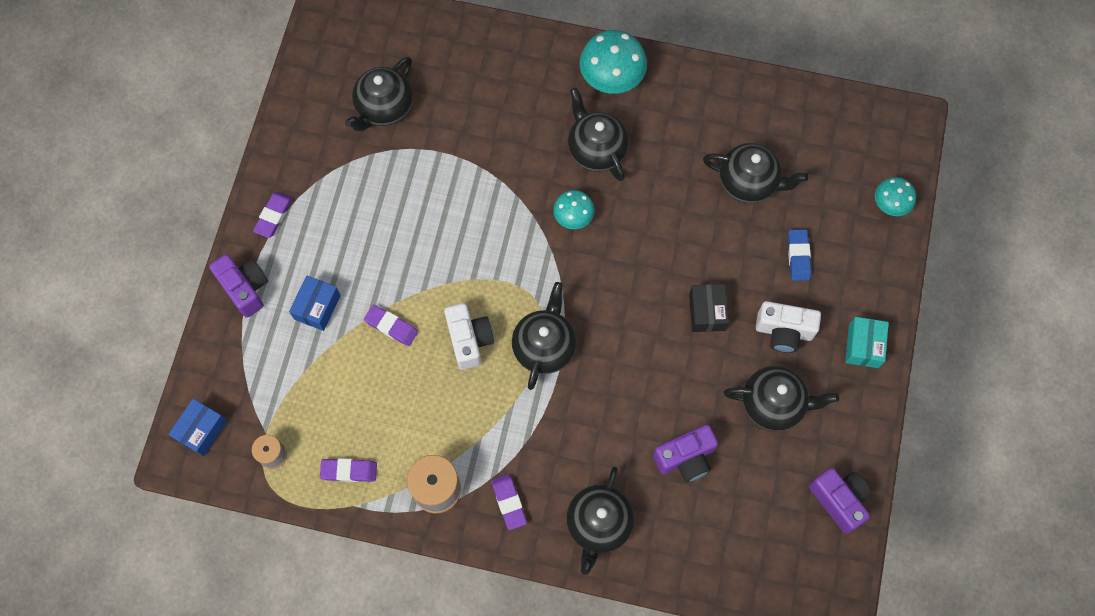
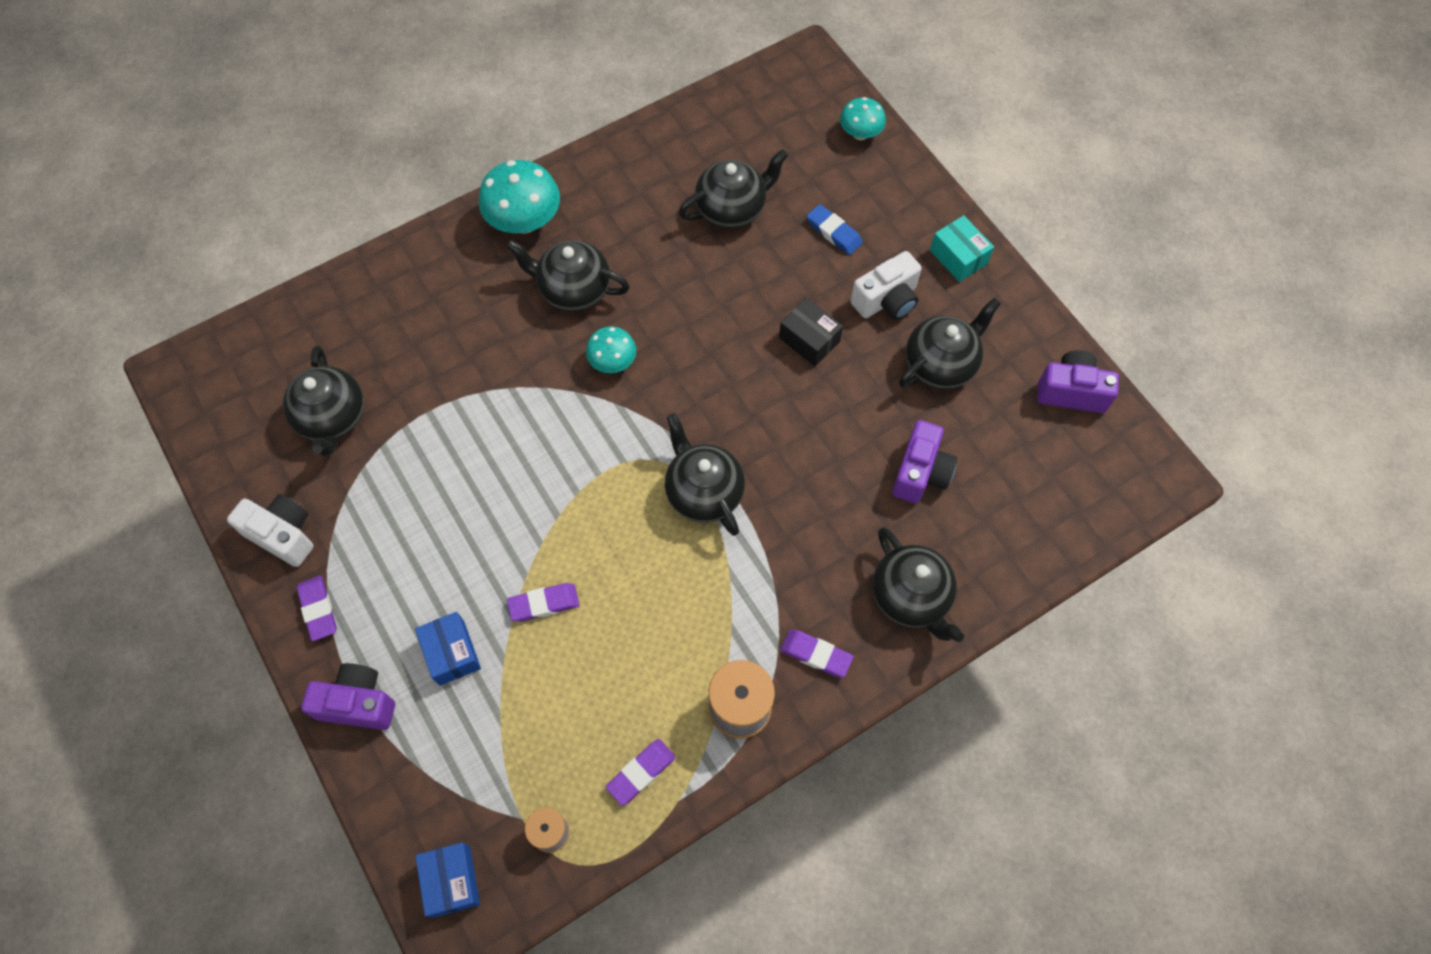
camera: 45 degrees left, 5 degrees down
white camera [444,303,494,370] -> white camera moved to [227,494,314,567]

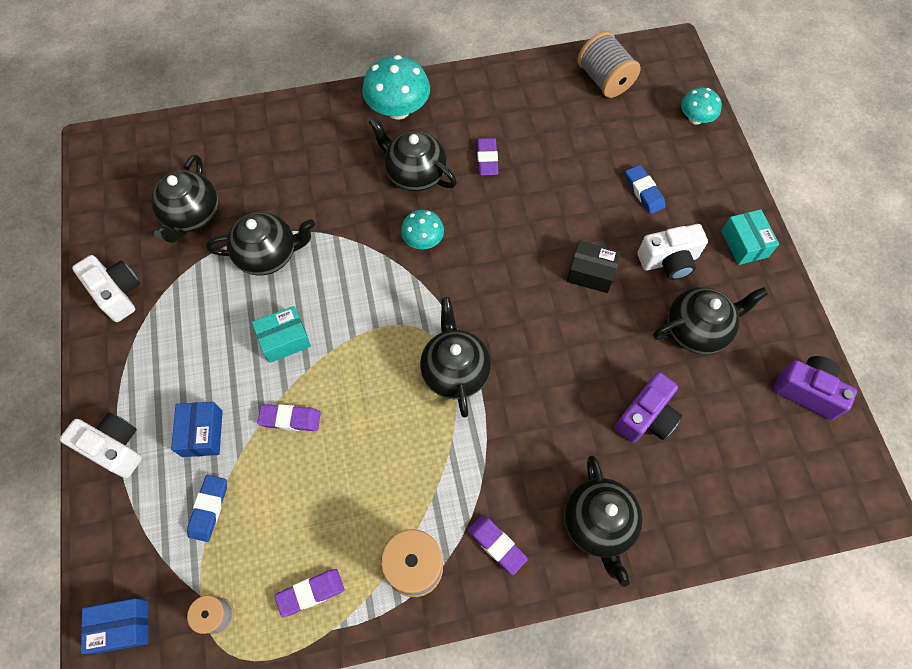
camera: 20 degrees right, 0 degrees up
purple eraser [297,576,337,641] -> purple eraser moved to [477,138,498,175]
purple camera [301,663,395,730] -> white camera [60,413,142,478]
blue box [415,842,480,918] -> blue box turned 75 degrees clockwise [81,599,149,654]
black teapot [679,149,788,229] -> black teapot moved to [206,212,315,276]
black box [779,298,843,366] -> black box turned 45 degrees counterclockwise [567,240,621,293]
none -> blue eraser [187,475,227,542]
none -> turquoise box [252,306,311,363]
none -> grey spool [578,31,641,98]

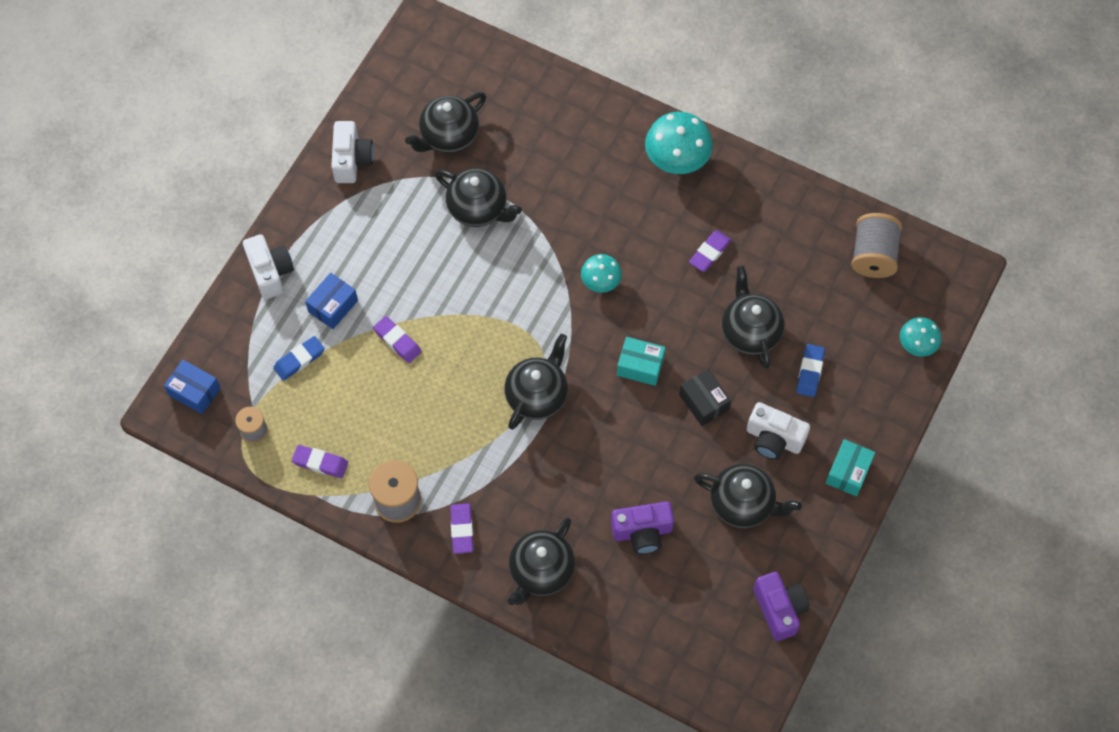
camera: 40 degrees right, 0 degrees up
turquoise box [252,306,311,363] -> turquoise box moved to [617,337,665,386]
black teapot [369,117,457,192] -> black teapot moved to [722,266,785,369]

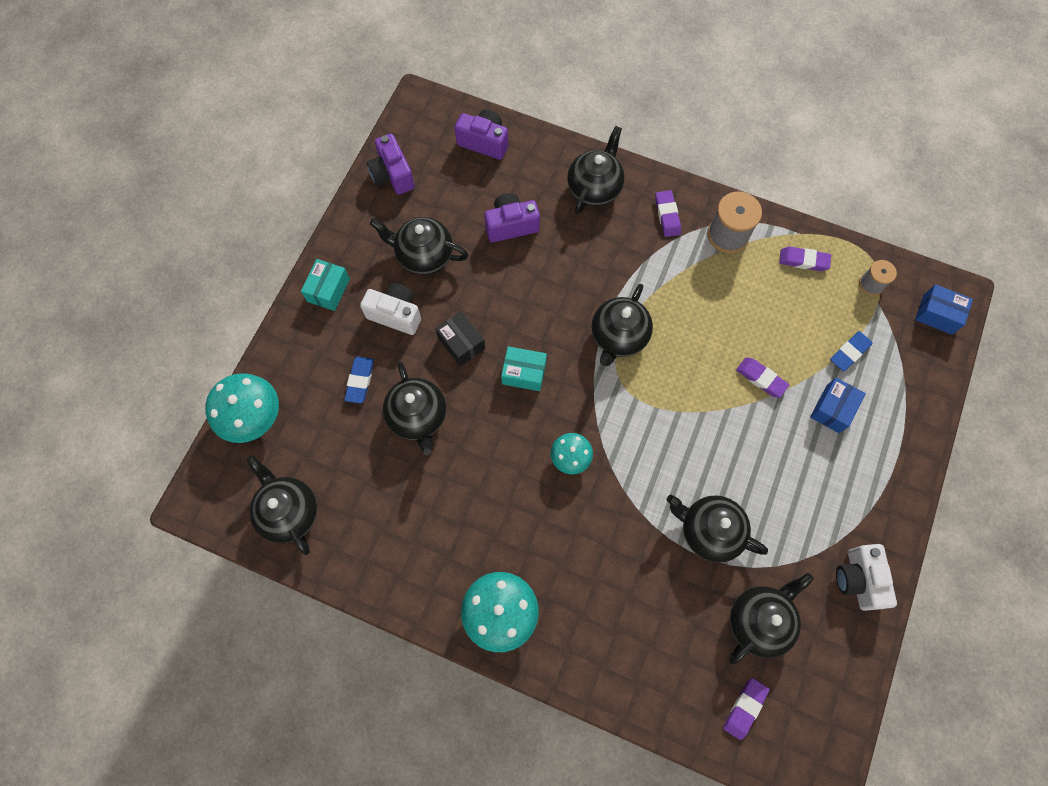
camera: 175 degrees right, 5 degrees up
white camera [243,234,294,299] -> none
purple eraser [689,230,731,272] -> purple eraser moved to [723,678,769,740]
grey spool [851,213,902,278] -> black teapot [247,455,318,555]
turquoise mushroom [900,317,941,357] -> turquoise mushroom [205,373,279,443], size x1.69
none -> purple camera [455,109,508,160]

